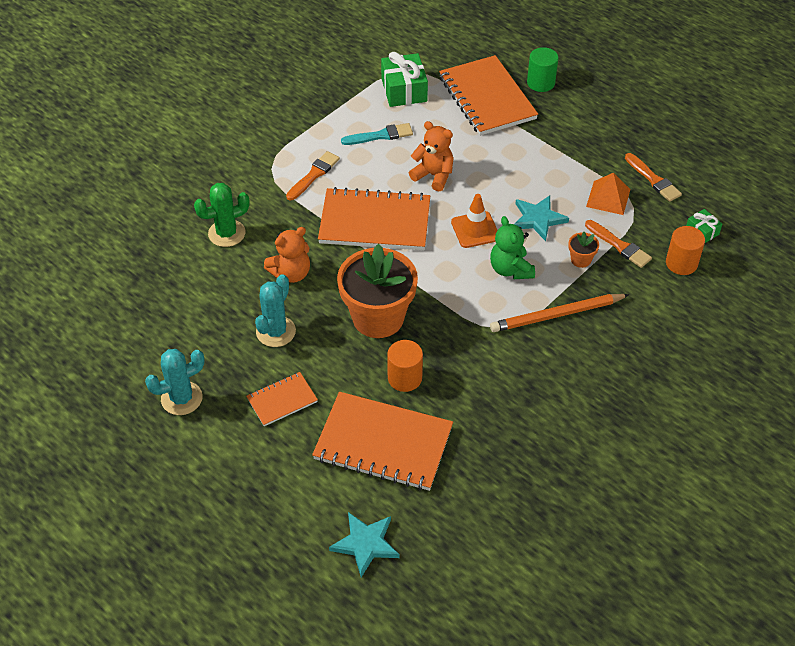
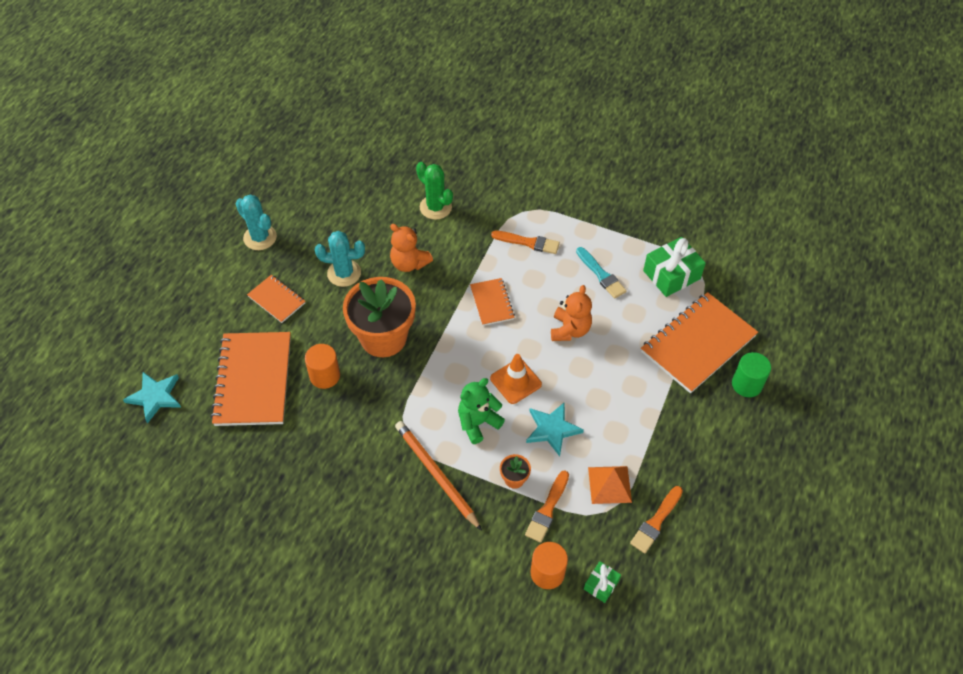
camera: 70 degrees right, 5 degrees up
orange notebook [318,187,430,250] -> orange notebook [470,278,515,326], size x0.51

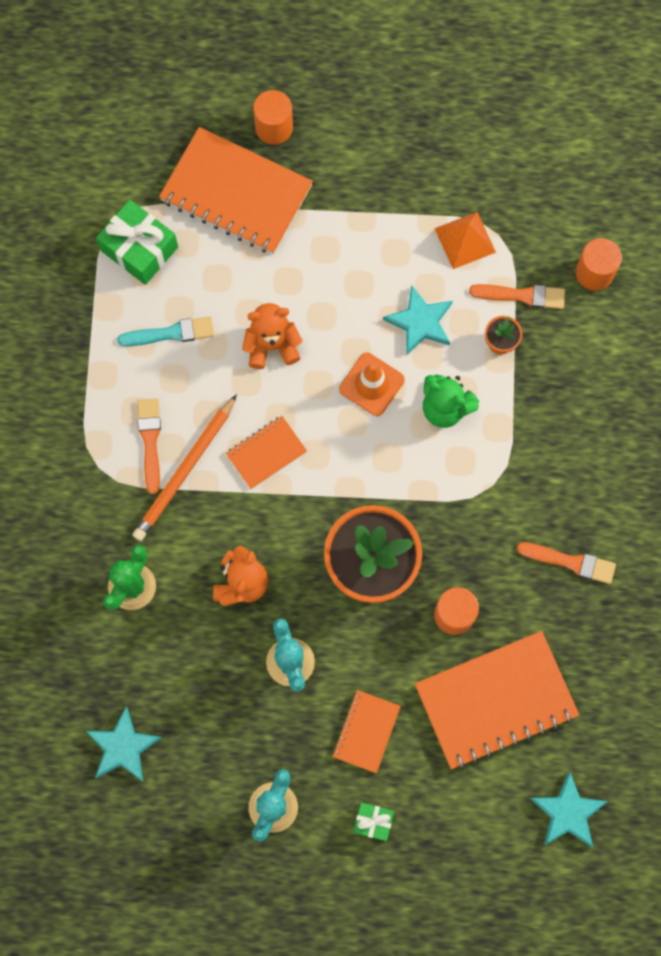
camera: 110 degrees left, 20 degrees up
orange pencil [395,421,482,531] -> orange pencil moved to [132,394,237,541]
turquoise brush [576,247,627,299] -> turquoise brush turned 45 degrees clockwise [117,316,214,346]
green gift [584,561,621,603] -> green gift moved to [353,802,394,841]
orange brush [630,486,683,553] -> orange brush moved to [517,542,616,584]
green cylinder [732,352,771,397] -> orange cylinder [253,90,293,145]
none -> turquoise star [85,706,162,782]

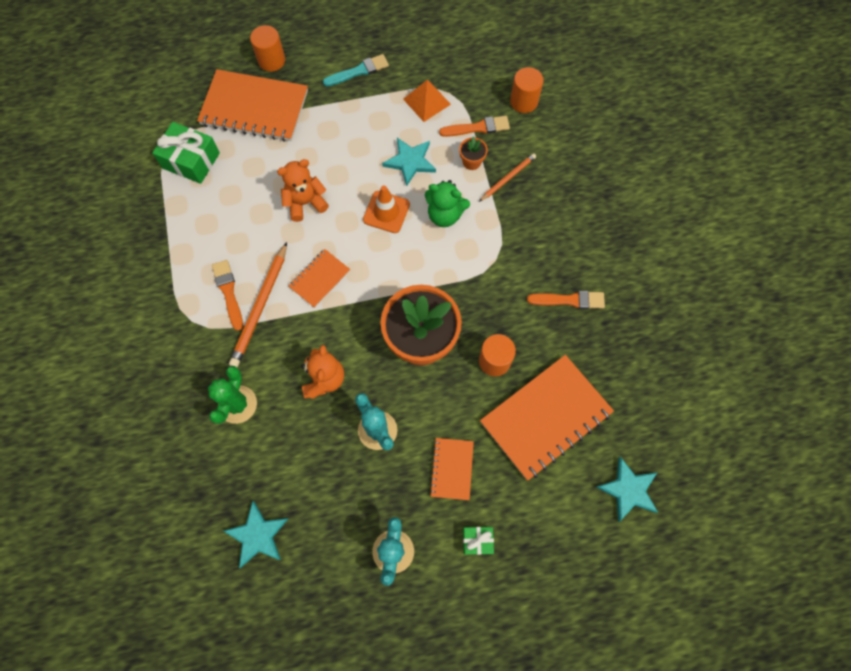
camera: 15 degrees left, 5 degrees down
turquoise brush [117,316,214,346] -> turquoise brush moved to [323,54,389,86]
none -> orange pencil [479,153,536,202]

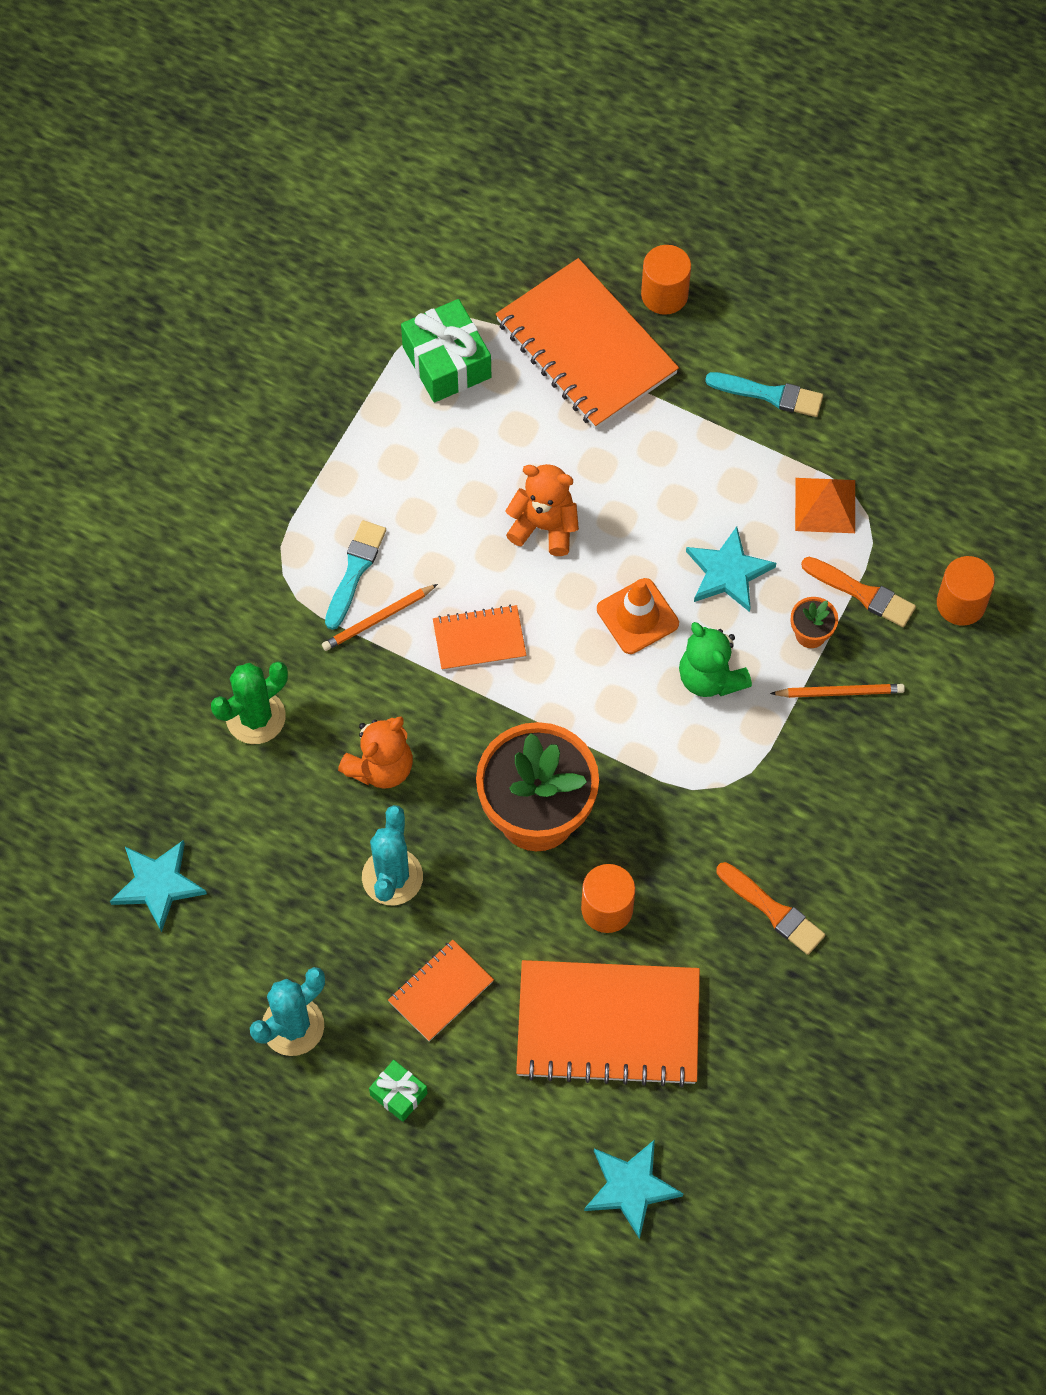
camera: 40 degrees right, 5 degrees down
orange brush [212,260,243,331] -> turquoise brush [325,520,386,630]
orange pencil [229,242,287,367] -> orange pencil [322,584,438,651], size x0.60

